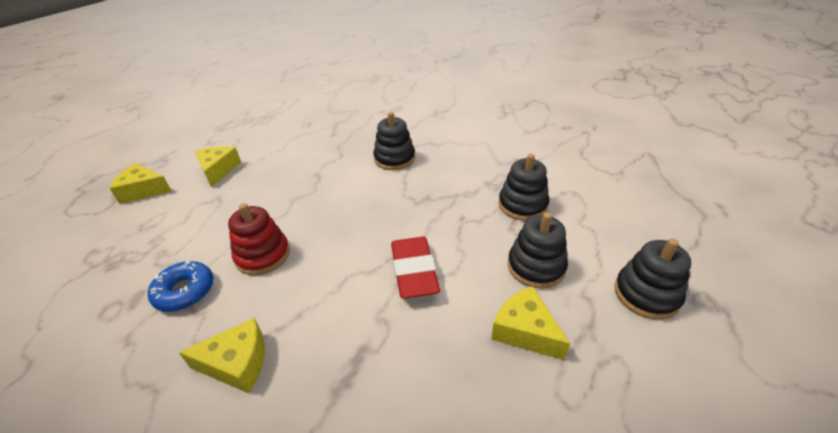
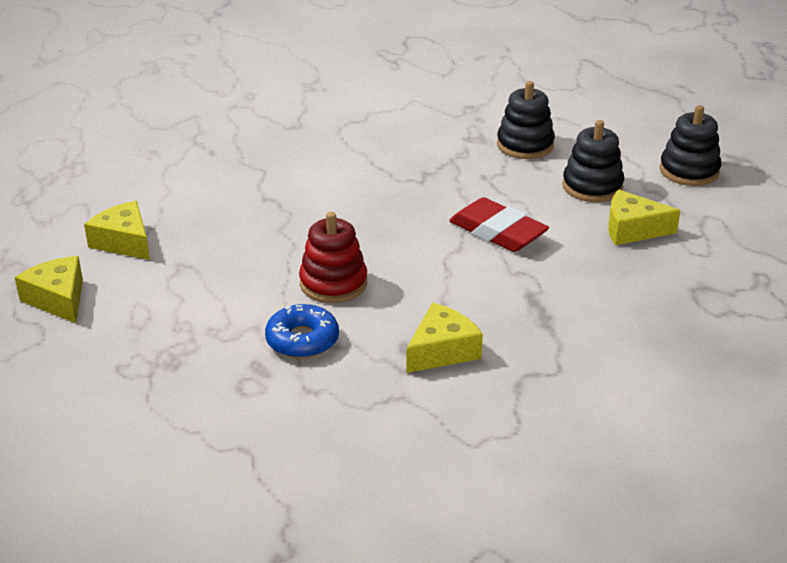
camera: 40 degrees left, 5 degrees down
yellow cheese [109,163,172,204] -> yellow cheese turned 90 degrees clockwise [15,256,83,323]
black stacking toy [373,112,415,170] -> none

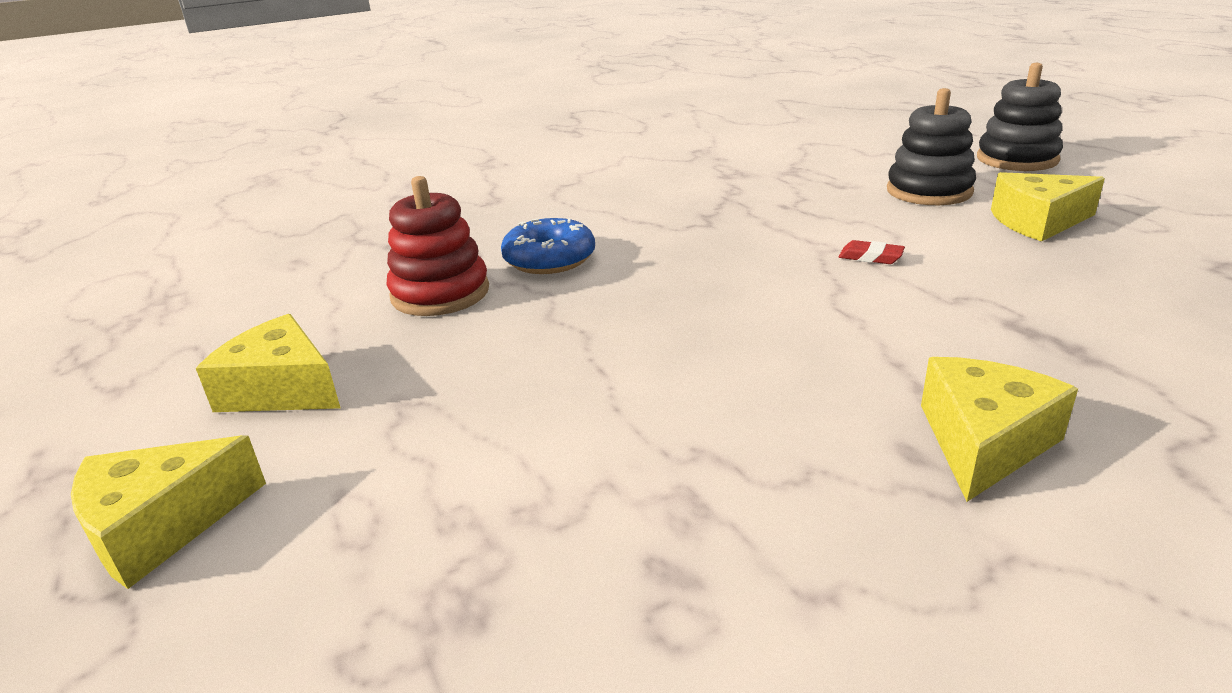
camera: 15 degrees left, 5 degrees down
yellow cheese [15,256,83,323] -> yellow cheese turned 75 degrees counterclockwise [71,435,266,589]
blue donut [265,304,339,358] -> blue donut moved to [501,218,595,274]
red stacking toy [299,212,367,303] -> red stacking toy moved to [386,176,489,316]
red eraser [449,197,549,252] -> red eraser [839,240,905,264], size x0.41
black stacking toy [497,81,555,159] -> none

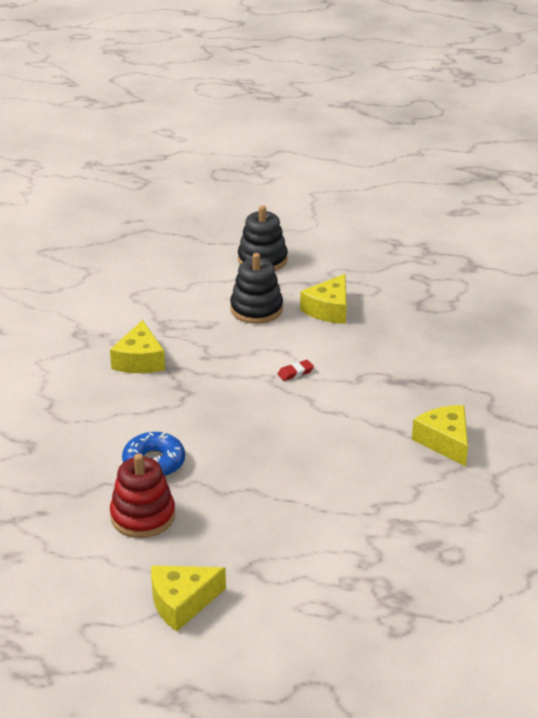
camera: 55 degrees left, 5 degrees up
yellow cheese [71,435,266,589] -> yellow cheese moved to [110,320,165,373]

